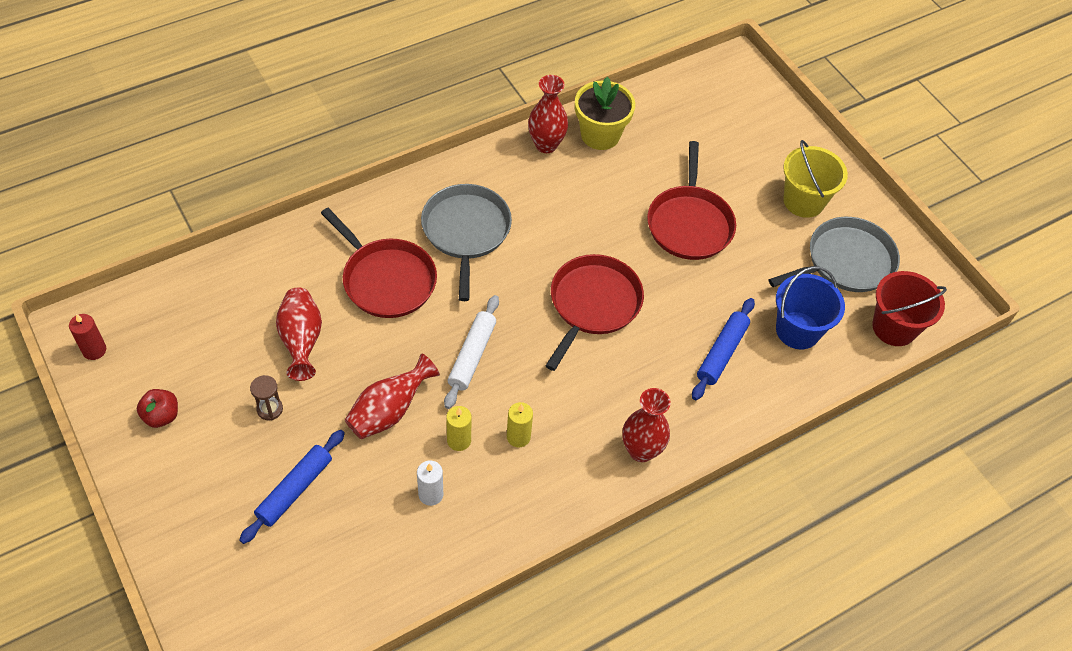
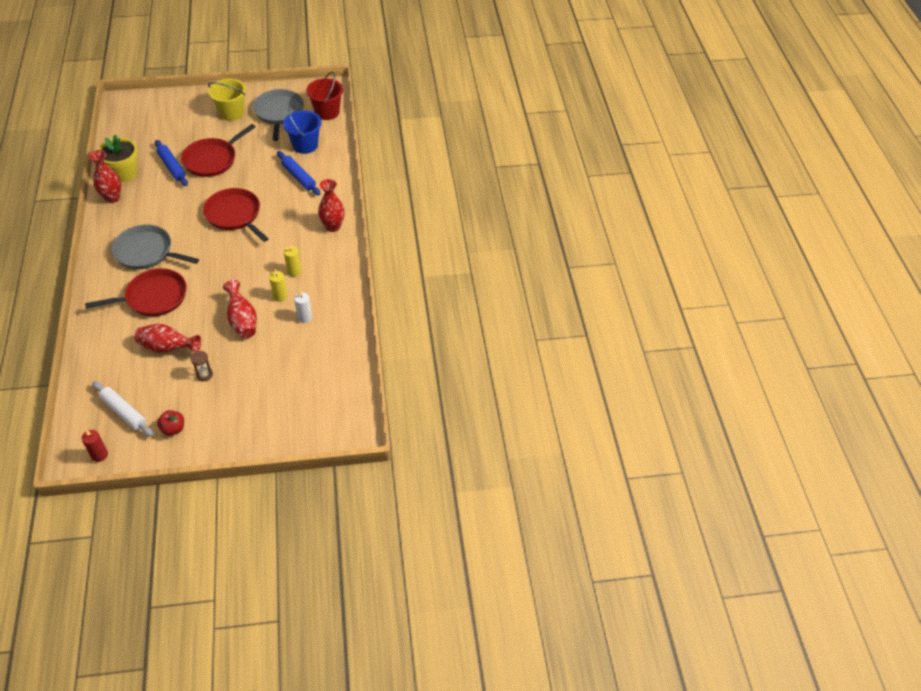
camera: 65 degrees left, 5 degrees down
blue rolling pin [239,430,345,544] -> blue rolling pin moved to [155,140,188,186]
white rolling pin [444,295,499,409] -> white rolling pin moved to [92,381,154,437]
red pan [647,141,736,260] -> red pan turned 105 degrees clockwise [181,124,256,177]

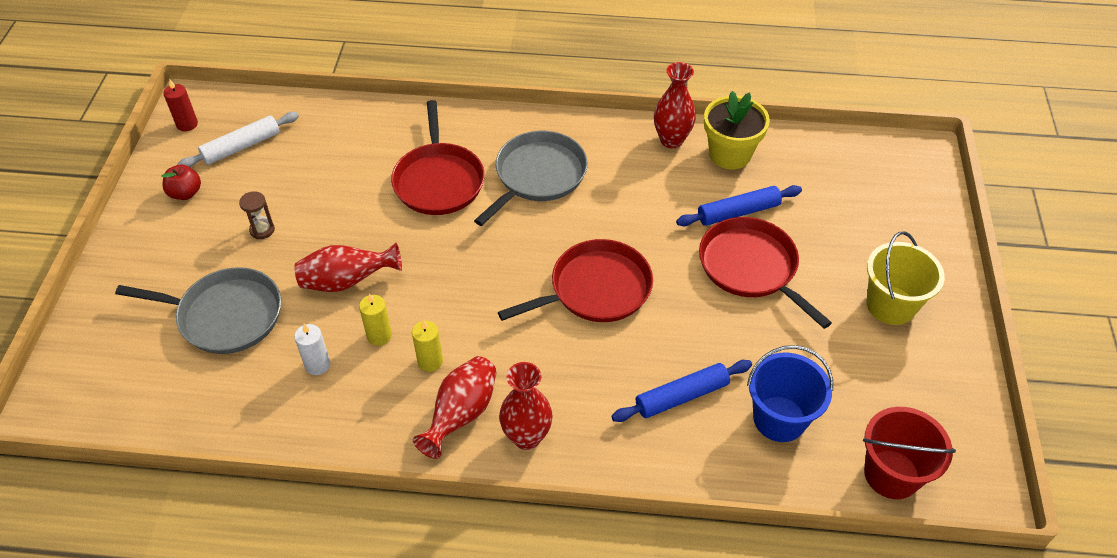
camera: 105 degrees right, 0 degrees up
red vase [135,324,201,353] -> red vase moved to [413,356,497,459]
grey pan [253,89,304,141] -> grey pan moved to [115,267,281,354]

